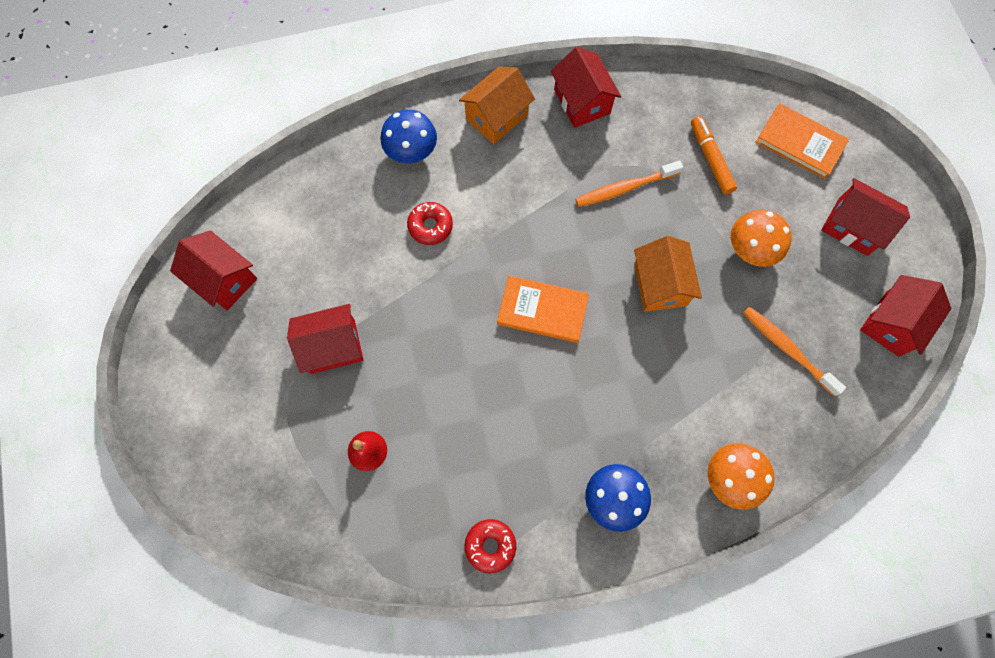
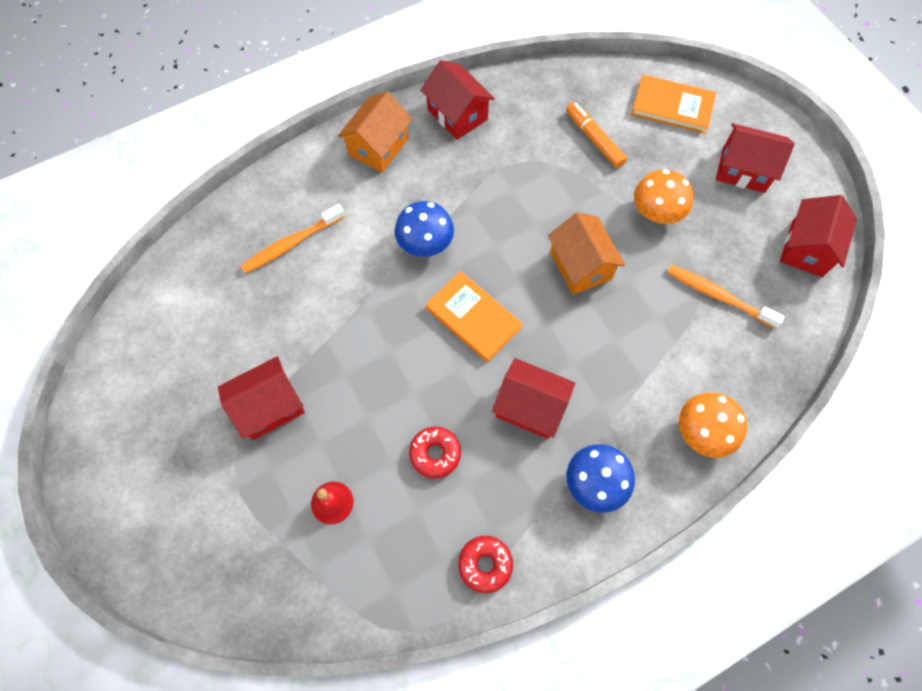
camera: 15 degrees left, 5 degrees down
red house [170,230,257,310] -> red house moved to [492,358,575,439]
blue mushroom [381,109,437,163] -> blue mushroom moved to [395,201,454,257]
red donut [407,202,453,245] -> red donut moved to [409,426,461,478]
orange book [497,276,589,343] -> orange book turned 45 degrees clockwise [426,271,523,362]
orange toothbrush [575,161,683,207] -> orange toothbrush moved to [241,204,345,274]

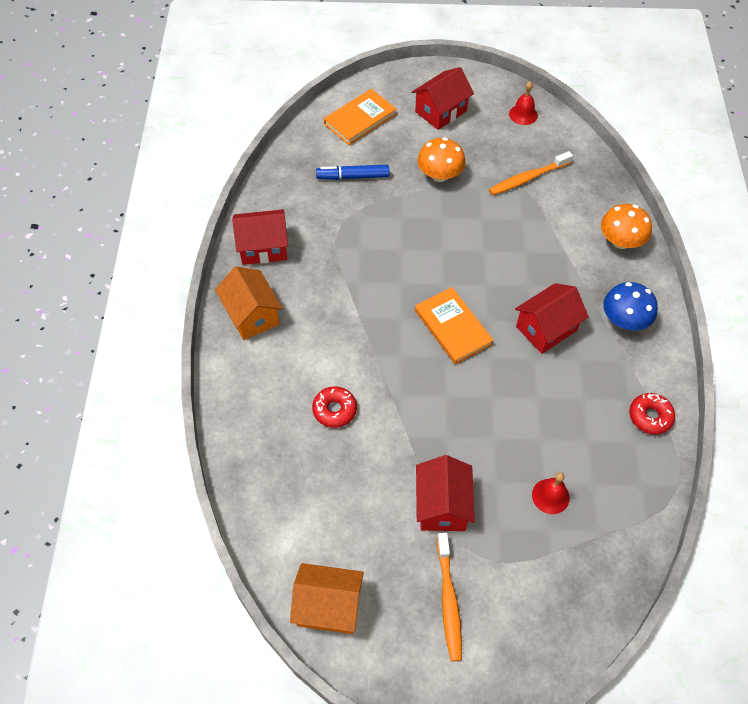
camera: 60 degrees left, 10 degrees down
orange toothbrush [241,204,345,274] -> orange toothbrush moved to [437,533,462,661]
blue mushroom [395,201,454,257] -> none
red donut [409,426,461,478] -> red donut moved to [312,386,357,428]
orange book [426,271,523,362] -> orange book turned 75 degrees clockwise [415,287,494,365]
orange house [548,212,625,295] -> orange house moved to [290,563,364,634]
orange marker [566,102,627,168] -> blue marker [316,165,389,180]
red house [780,195,857,277] -> red bell [509,82,538,125]

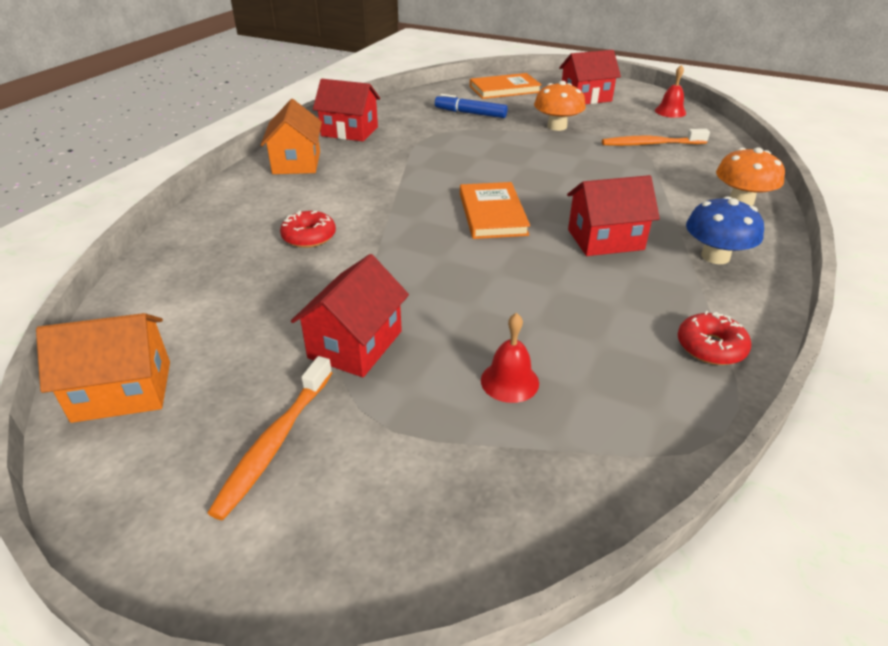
camera: 25 degrees right, 20 degrees down
orange house [290,563,364,634] -> orange house turned 45 degrees counterclockwise [36,313,170,423]

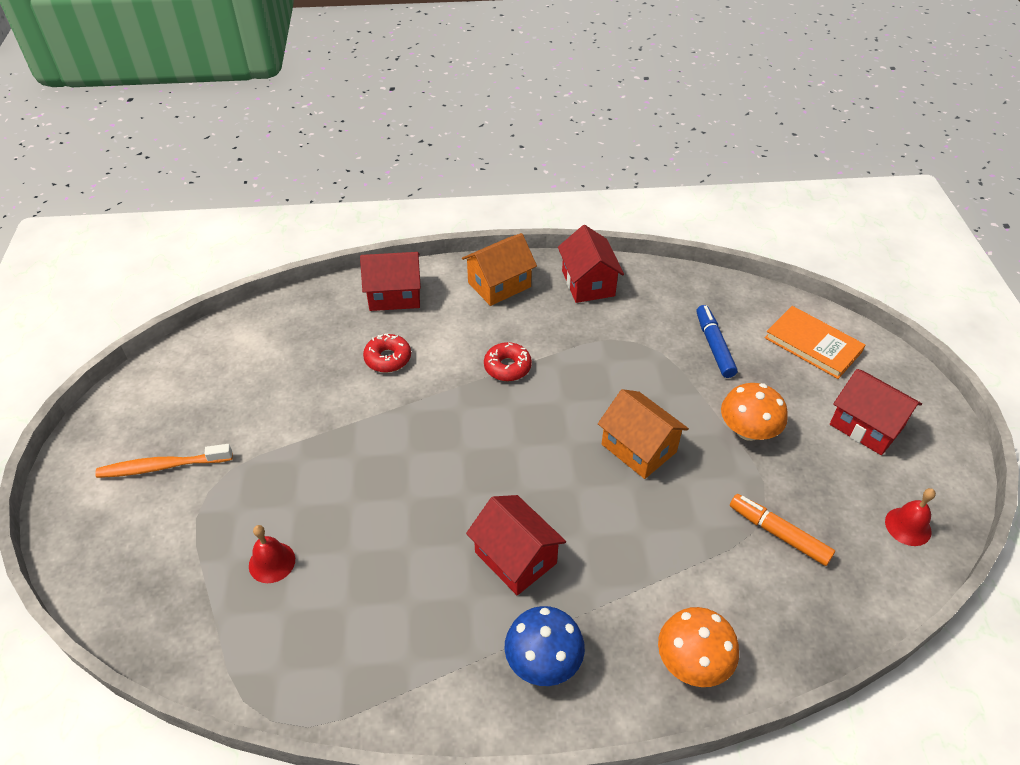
camera: 60 degrees right, 10 degrees up
orange house [36,313,170,423] -> orange house moved to [598,389,689,479]
red house [291,254,409,377] -> red house moved to [360,252,421,311]
orange book [460,182,530,239] -> none
orange toothbrush [602,129,710,146] -> orange marker [730,494,835,566]
red donut [678,311,751,365] -> red donut moved to [484,342,532,381]

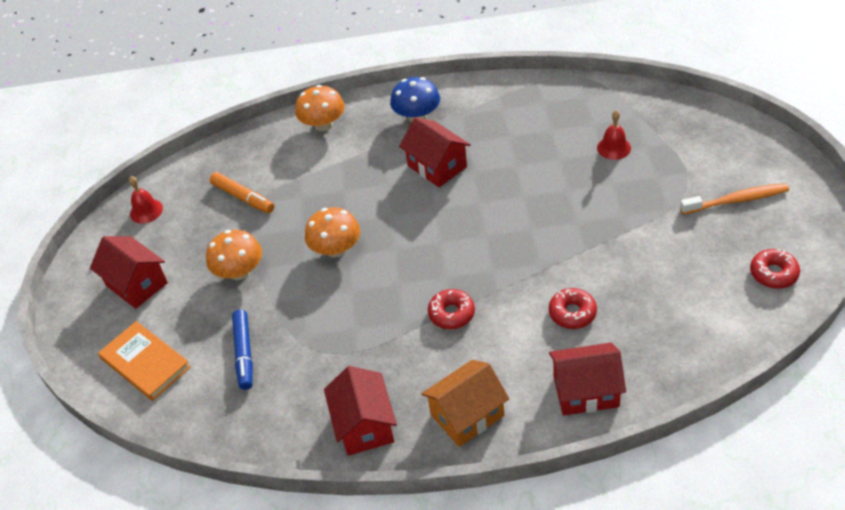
camera: 175 degrees left, 0 degrees up
orange house [598,389,689,479] -> orange mushroom [305,207,360,257]
none -> red donut [750,249,800,289]

